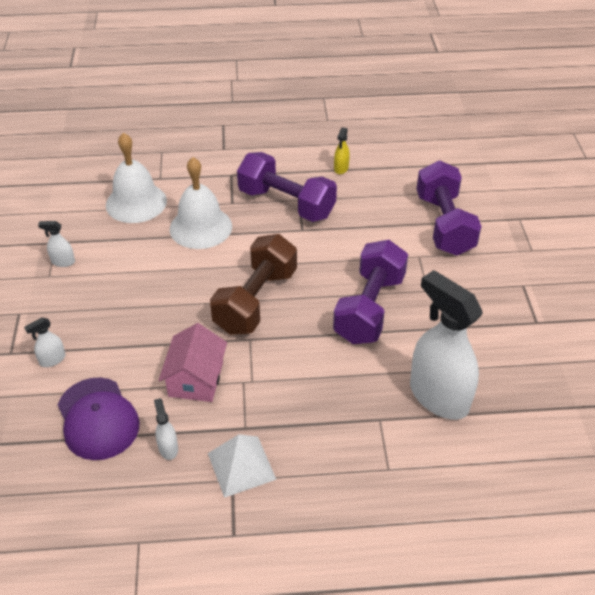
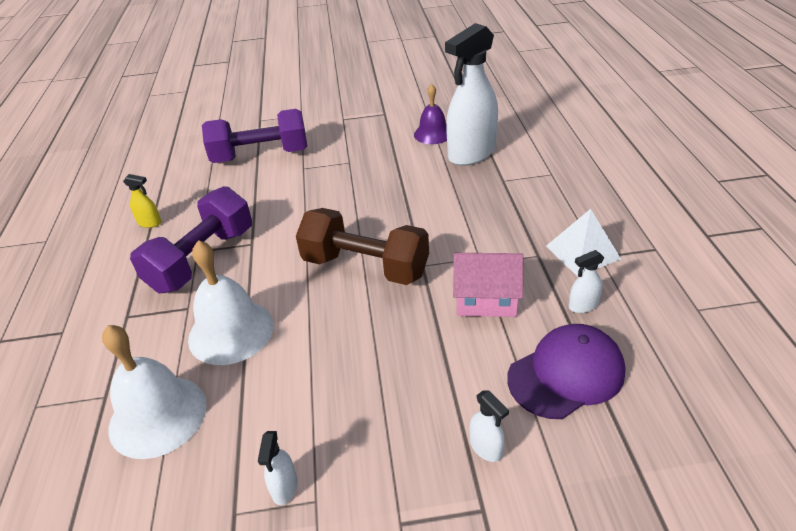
camera: 90 degrees left, 5 degrees down
purple dumbbell [333,240,408,344] -> none
none -> purple bell [414,84,447,144]

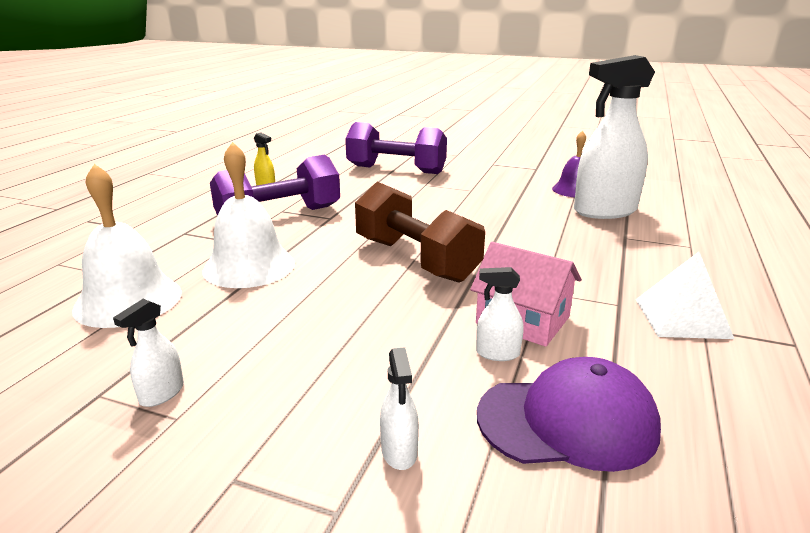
camera: 25 degrees right, 15 degrees down
white spray bottle [569,250,604,313] -> white spray bottle moved to [476,267,524,361]

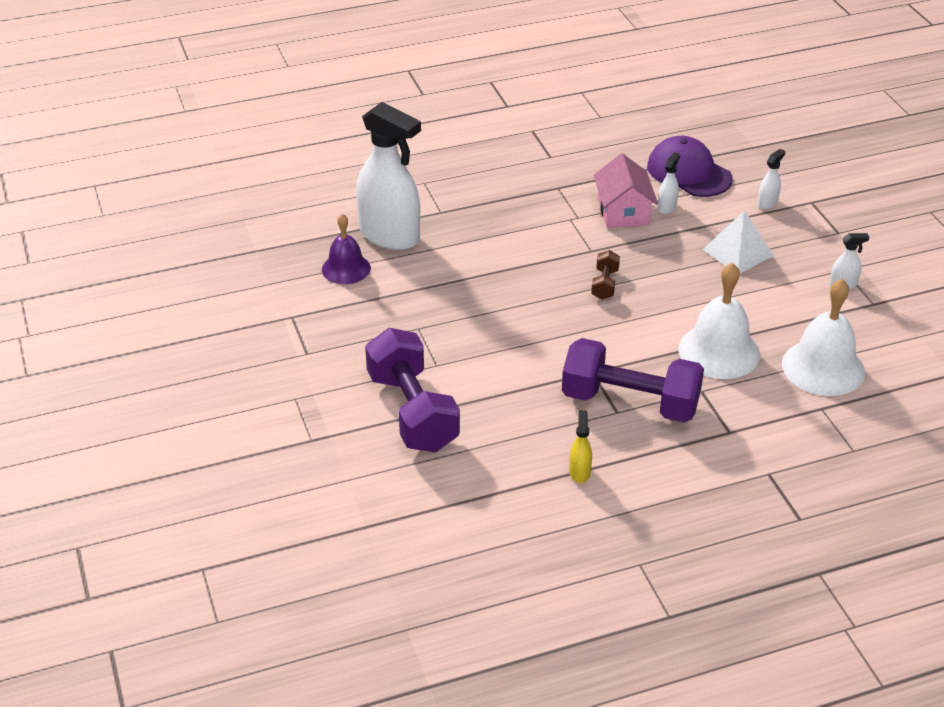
camera: 130 degrees left, 15 degrees up
brown dumbbell [355,182,485,283] -> brown dumbbell [591,250,620,300], size x0.44
white spray bottle [476,267,524,361] -> white spray bottle turned 120 degrees counterclockwise [658,152,680,214]
white pyramid [636,252,734,339] -> white pyramid moved to [703,210,774,273]

